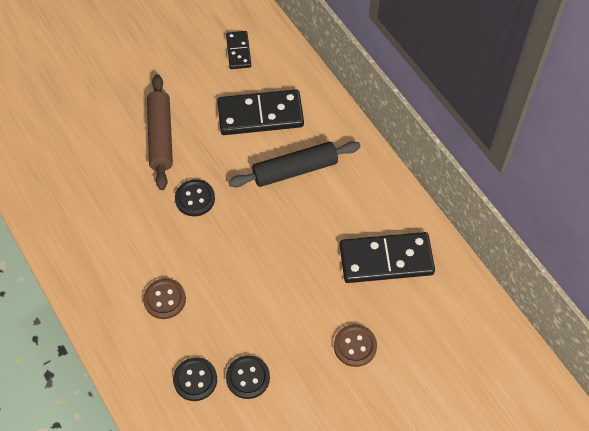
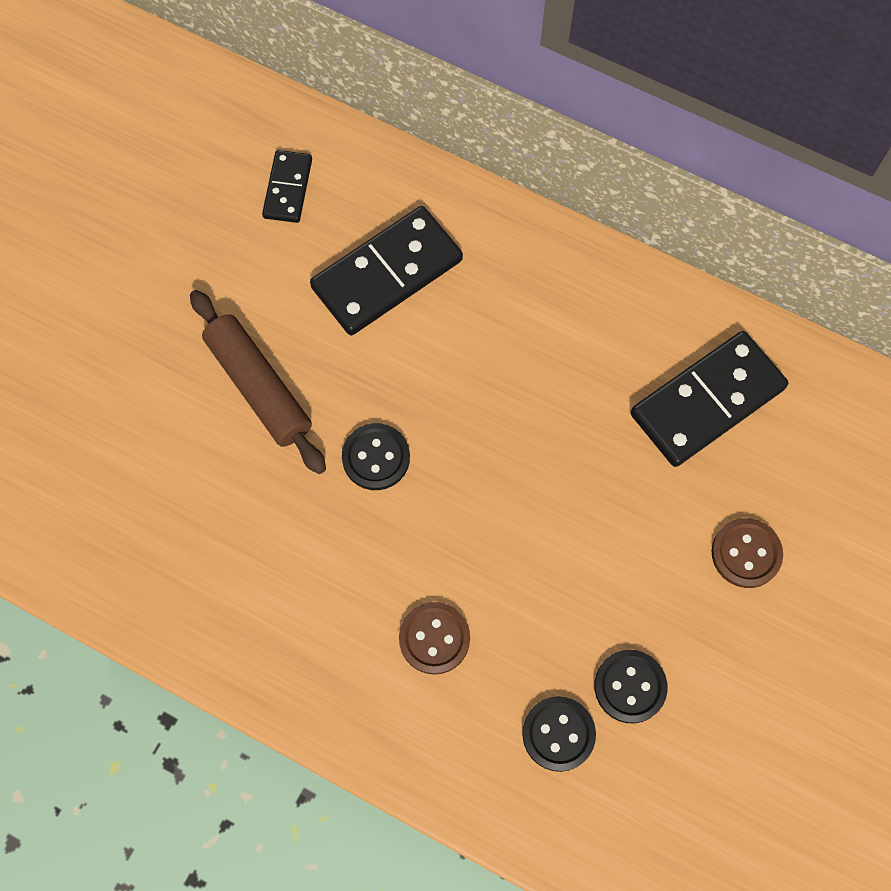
camera: 30 degrees left, 10 degrees up
black domino [226,31,251,69] -> black domino turned 45 degrees clockwise [262,150,312,223]
black rolling pin [228,141,361,187] -> none

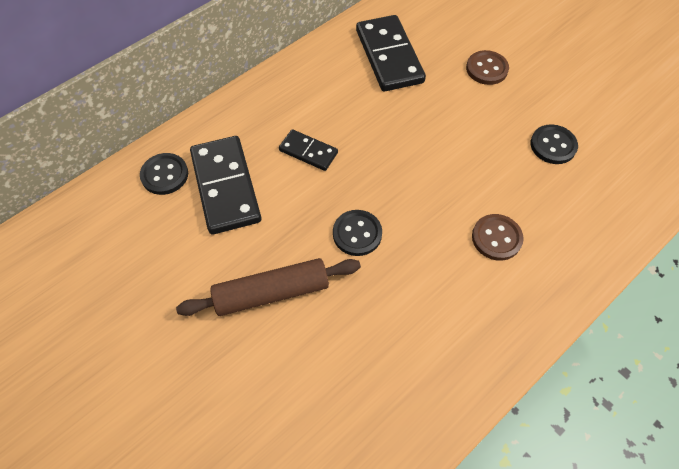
camera: 70 degrees left, 10 degrees down
black domino [262,150,312,223] -> black domino moved to [279,129,338,171]
black button [522,696,596,772] -> black button moved to [140,153,188,195]

